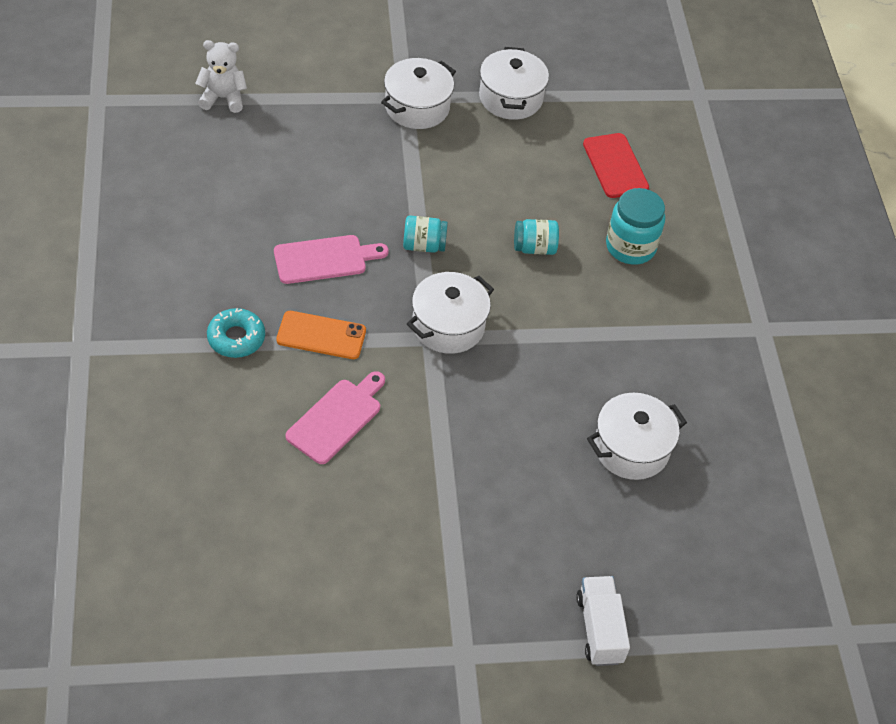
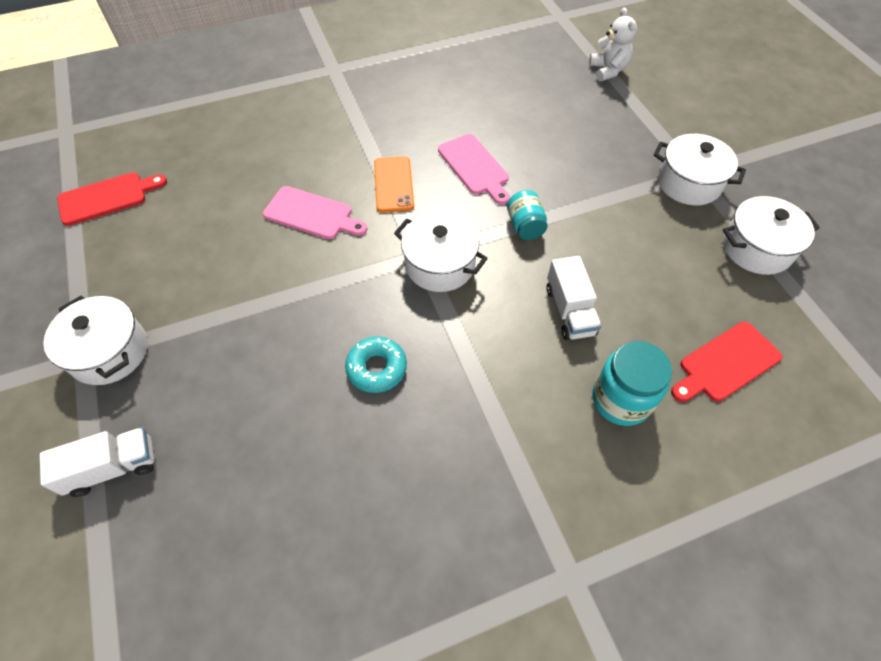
camera: 80 degrees right, 5 degrees up
turquoise donut [207,308,265,358] -> turquoise donut moved to [345,337,407,393]
turquoise jar [514,219,559,255] -> white truck [546,256,602,340]
white pot [587,393,687,480] -> white pot moved to [43,296,147,385]
none -> red cutting board [57,172,167,226]

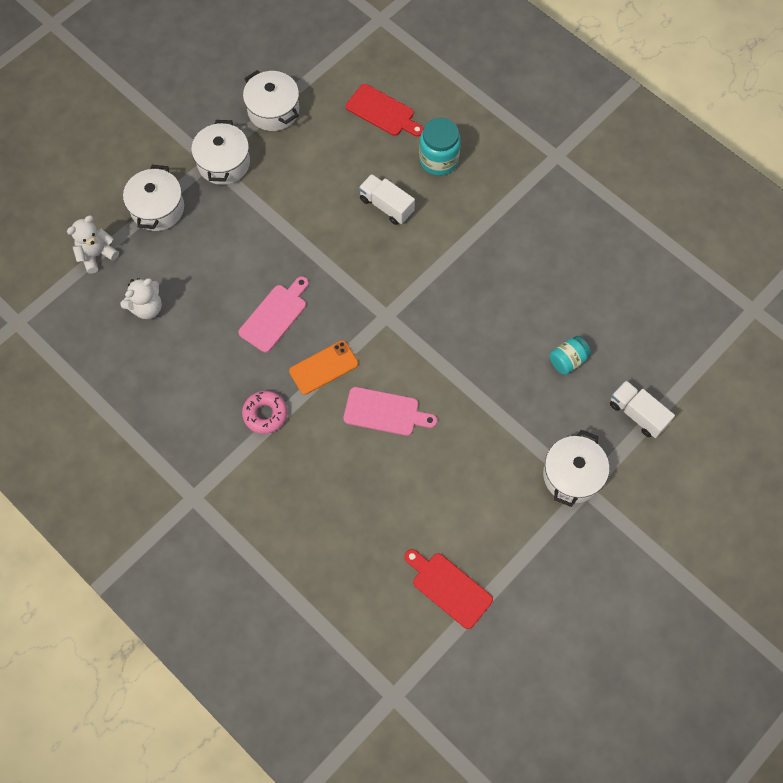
camera: 115 degrees left, 10 degrees up
pink cutting board [263,186,367,239] -> pink cutting board turned 105 degrees clockwise [343,387,437,436]
turquoise donut [345,337,407,393] -> none
white pot [394,212,488,292] -> white pot moved to [123,165,184,231]
turquoise jar [507,190,548,240] -> turquoise jar moved to [549,336,591,375]
white truck [546,256,602,340] -> white truck turned 105 degrees counterclockwise [359,174,415,225]
none -> white teddy bear [121,278,162,319]
none -> pink donut [242,391,287,434]

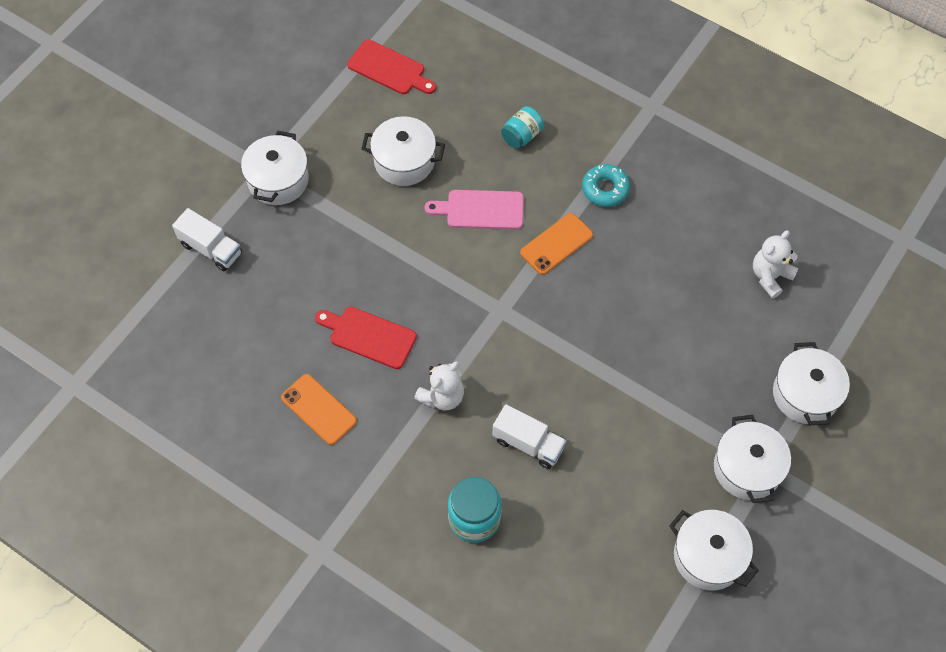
camera: 170 degrees right, 5 degrees down
white teddy bear [67,216,119,274] -> white teddy bear moved to [414,361,464,411]
pink cutting board [238,276,309,353] -> none
pink donut [242,391,287,434] -> turquoise donut [582,164,630,207]
red cutting board [346,84,424,137] -> red cutting board moved to [315,307,417,369]
turquoise jar [549,336,591,375] -> turquoise jar moved to [501,106,544,149]
none -> orange phone [281,374,357,445]
none -> white pot [361,116,445,186]

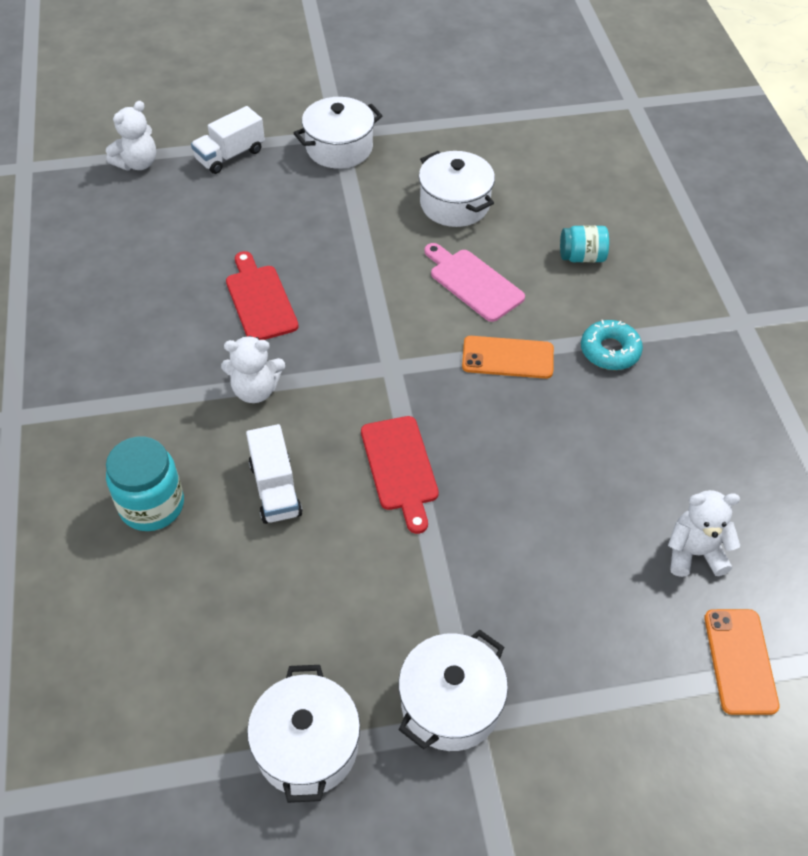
camera: 45 degrees right, 10 degrees down
white truck [172,208,242,271] -> white truck turned 60 degrees clockwise [191,106,265,174]
orange phone [281,374,357,445] -> orange phone moved to [704,609,780,715]
red cutting board [347,39,436,94] -> red cutting board moved to [361,416,439,534]
white pot [773,342,850,425] -> none
none -> white teddy bear [106,101,156,170]

